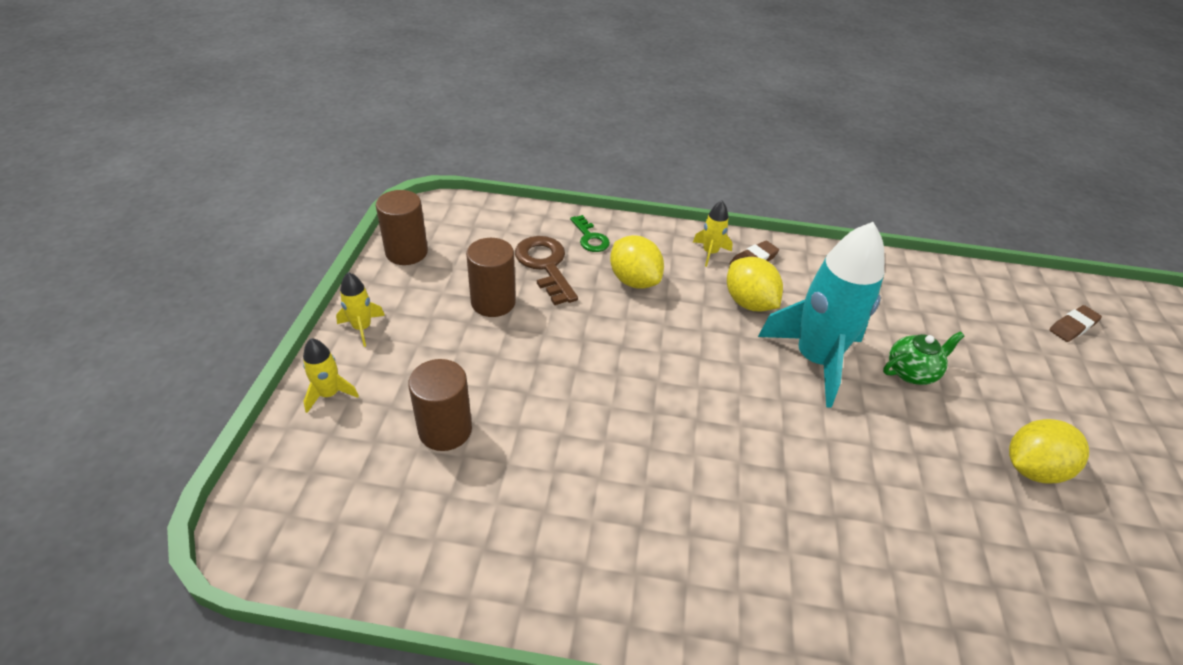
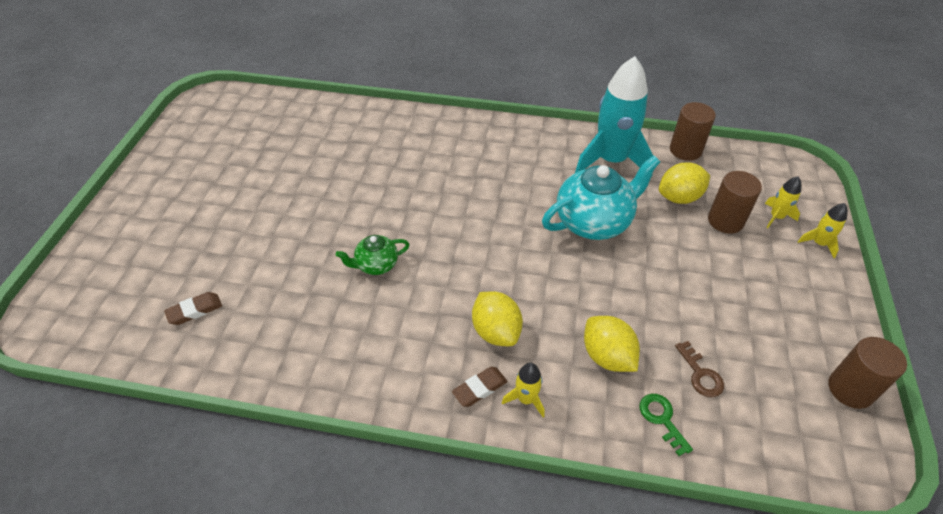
camera: 175 degrees left, 5 degrees up
yellow rocket [336,272,385,347] -> yellow rocket moved to [765,176,801,228]
brown cylinder [466,238,516,317] -> brown cylinder moved to [670,102,716,161]
brown key [515,236,578,305] -> brown key [675,341,724,397], size x0.61
turquoise rocket [758,222,884,408] -> turquoise rocket moved to [575,56,653,177]
yellow lemon [1009,419,1089,483] -> yellow lemon moved to [659,162,710,204]
none -> turquoise teapot [542,156,660,240]

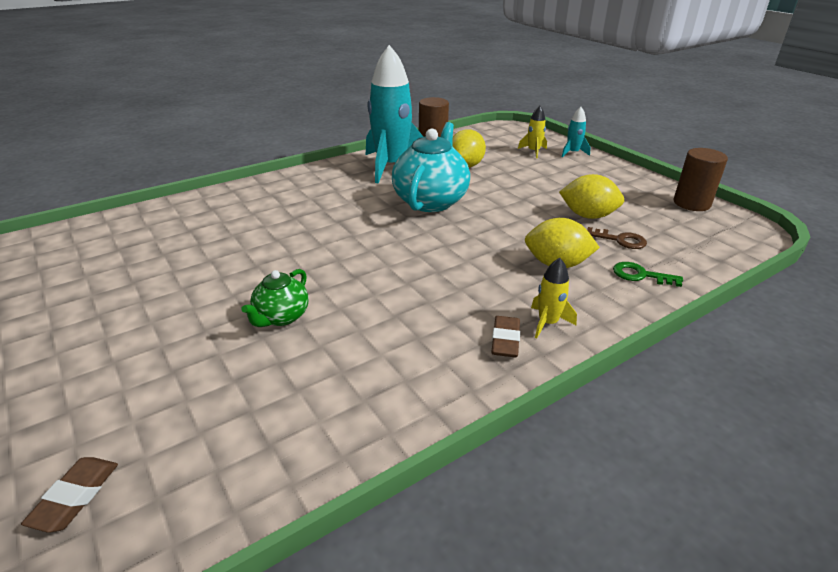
camera: 45 degrees left, 15 degrees down
yellow lemon [472,291,523,346] -> yellow lemon moved to [559,174,624,219]
brown cylinder [708,171,762,234] -> none
yellow rocket [798,203,848,258] -> turquoise rocket [562,107,590,157]

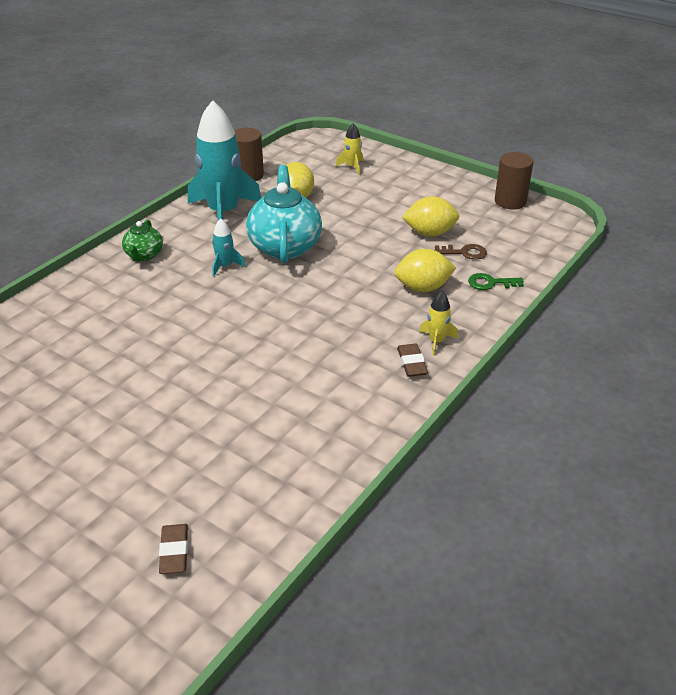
camera: 20 degrees left, 5 degrees up
green teapot [242,269,308,327] -> green teapot moved to [122,220,163,262]
turquoise rocket [562,107,590,157] -> turquoise rocket moved to [212,218,246,277]

